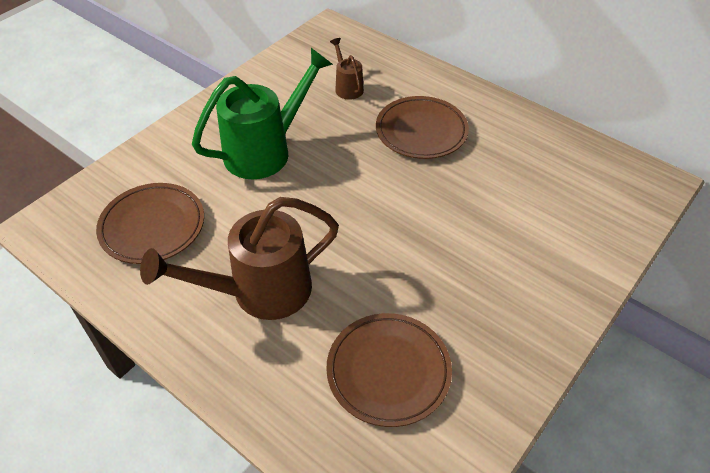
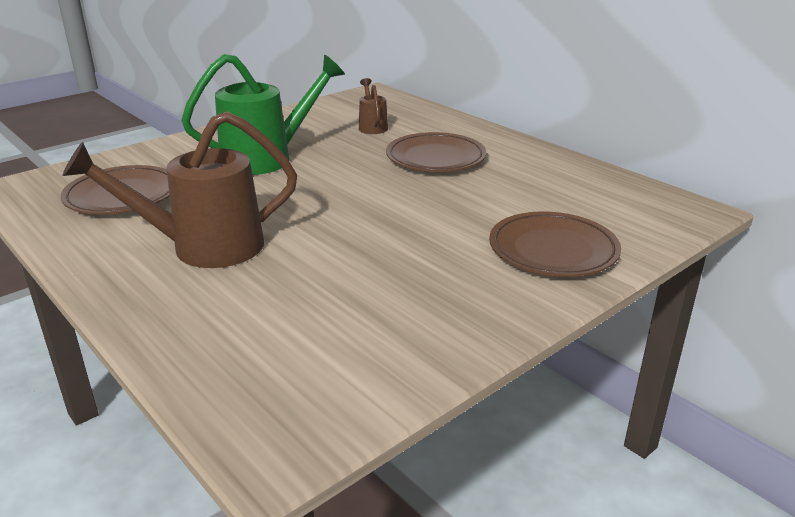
camera: 10 degrees right, 20 degrees down
brown plate [326,313,452,427] -> brown plate moved to [489,211,621,277]

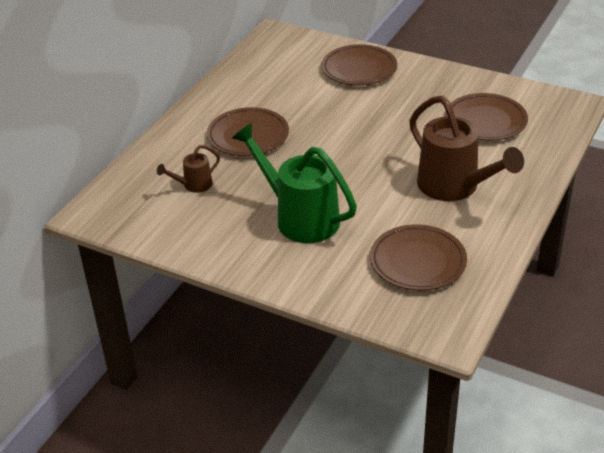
camera: 110 degrees left, 10 degrees up
none -> brown plate [445,93,528,141]

